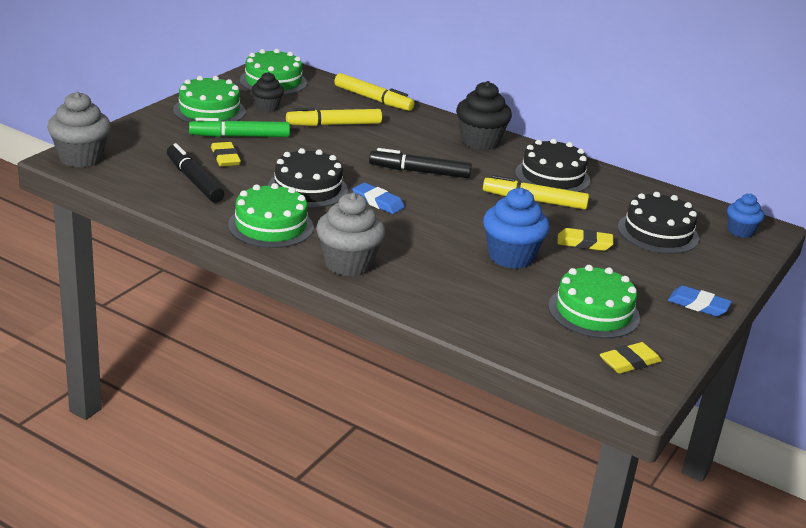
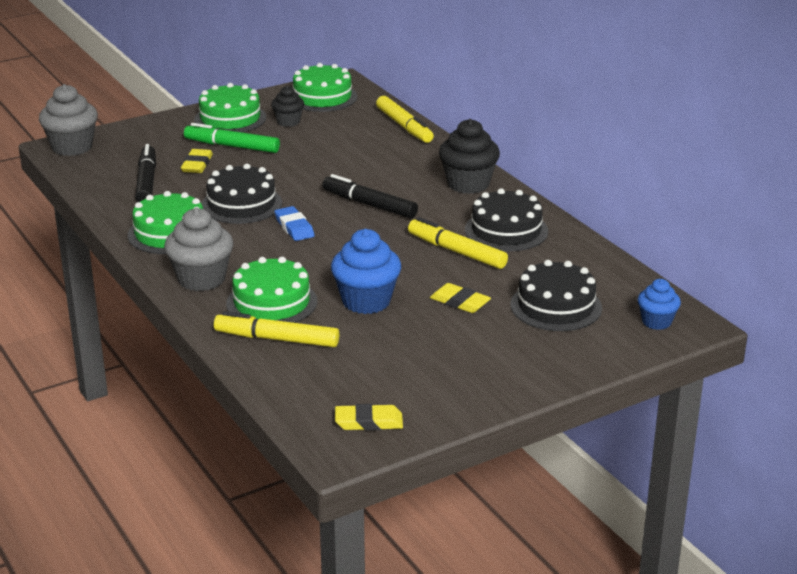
camera: 30 degrees right, 0 degrees up
yellow marker [286,108,382,126] -> yellow marker moved to [214,311,339,347]
green cake [548,265,640,339] -> green cake moved to [226,257,317,323]
blue eraser [668,286,732,317] -> none

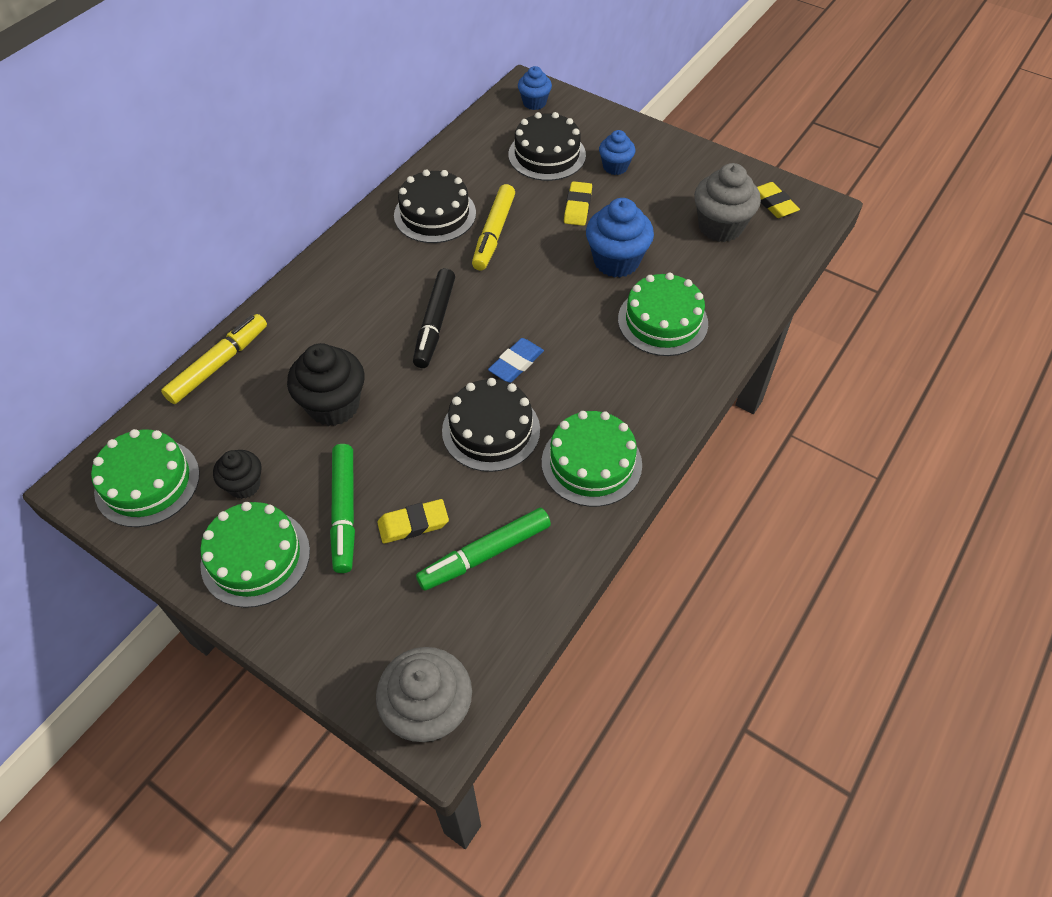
camera: 115 degrees left, 25 degrees up
black marker [135,144,156,202] -> green marker [416,508,551,591]
grey cupcake [164,208,234,291] -> grey cupcake moved to [694,163,761,242]
yellow marker [214,311,339,347] -> none
black cupcake [439,119,500,194] -> black cupcake moved to [287,343,364,426]
none -> blue cupcake [599,130,635,175]

